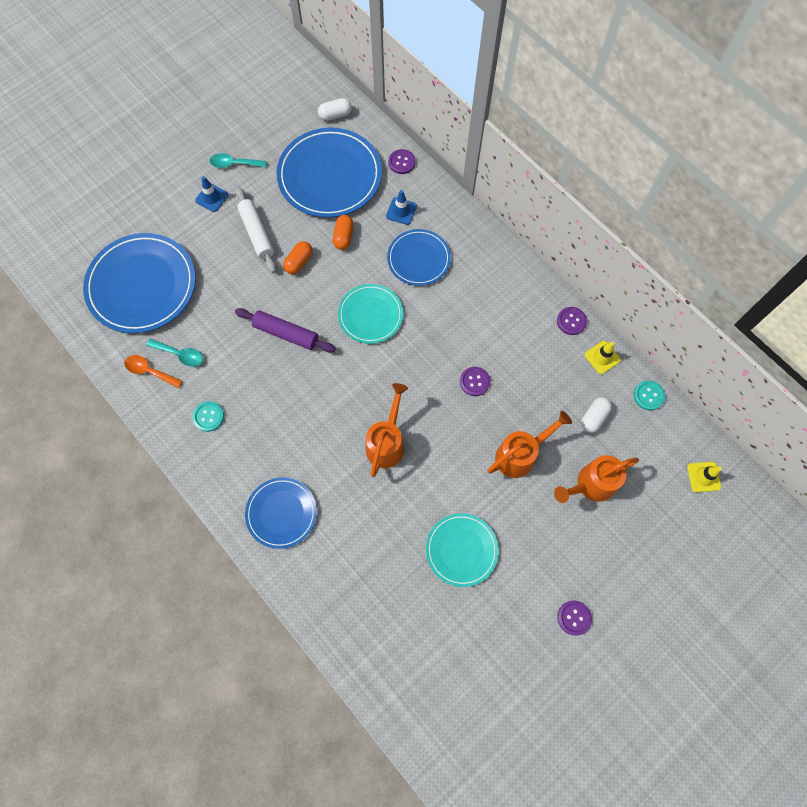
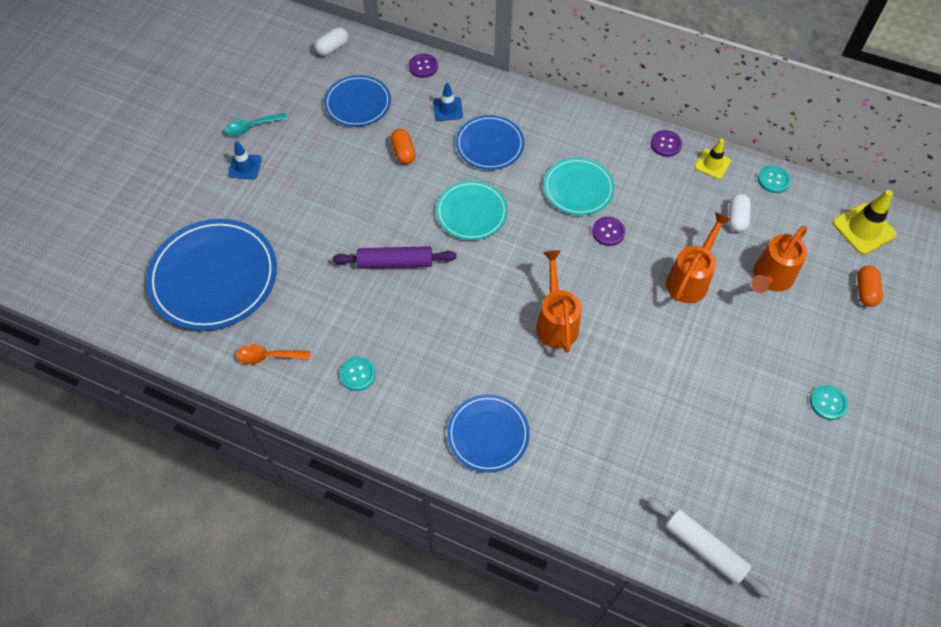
camera: 25 degrees left, 10 degrees down
turquoise spoon [146,339,203,367] -> none
white rolling pin [236,187,276,273] -> white rolling pin moved to [647,497,772,598]
blue plate [276,128,382,218] -> blue plate [324,75,391,127], size x0.58
orange capsule [283,241,312,274] -> orange capsule moved to [857,266,883,307]
turquoise plate [426,513,499,587] -> turquoise plate moved to [544,157,614,215]
purple button [557,601,592,636] -> turquoise button [810,385,848,420]
yellow traffic cone [687,462,722,492] -> yellow traffic cone [833,190,897,254], size x1.57

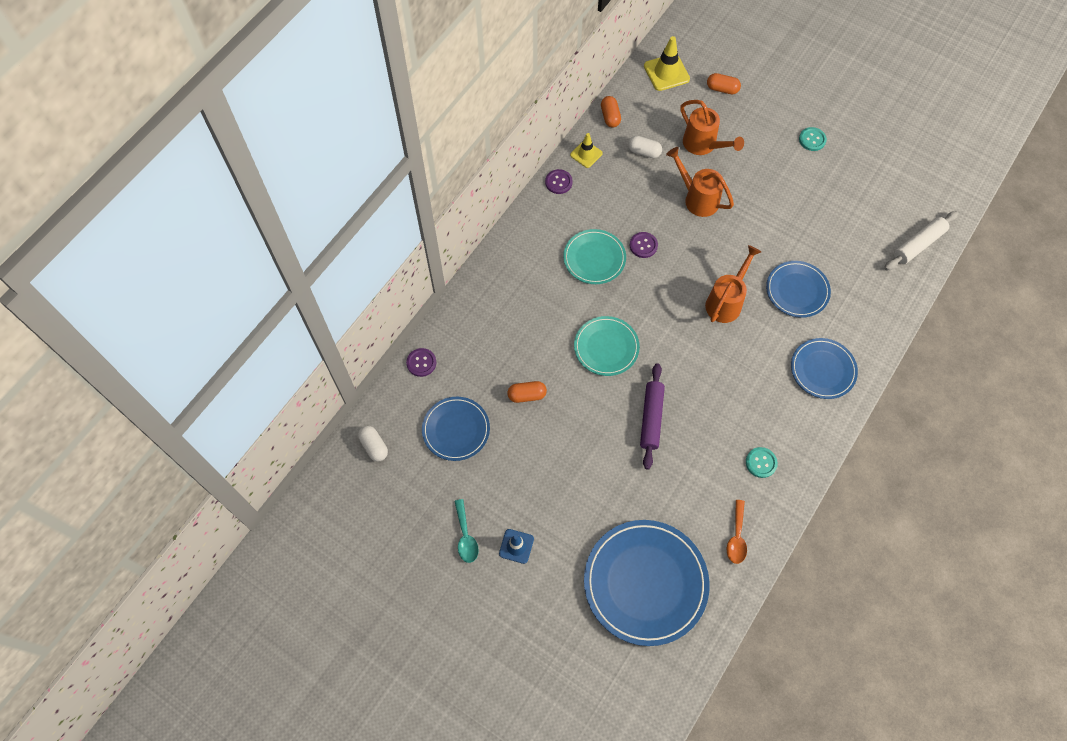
camera: 80 degrees left, 5 degrees up
blue traffic cone [433,83,463,121] -> none
blue plate [456,115,524,170] -> blue plate moved to [766,261,831,318]
orange watering can [536,250,582,353] -> orange watering can turned 120 degrees clockwise [705,245,761,323]
turquoise button [758,166,791,193] -> orange capsule [601,96,621,128]

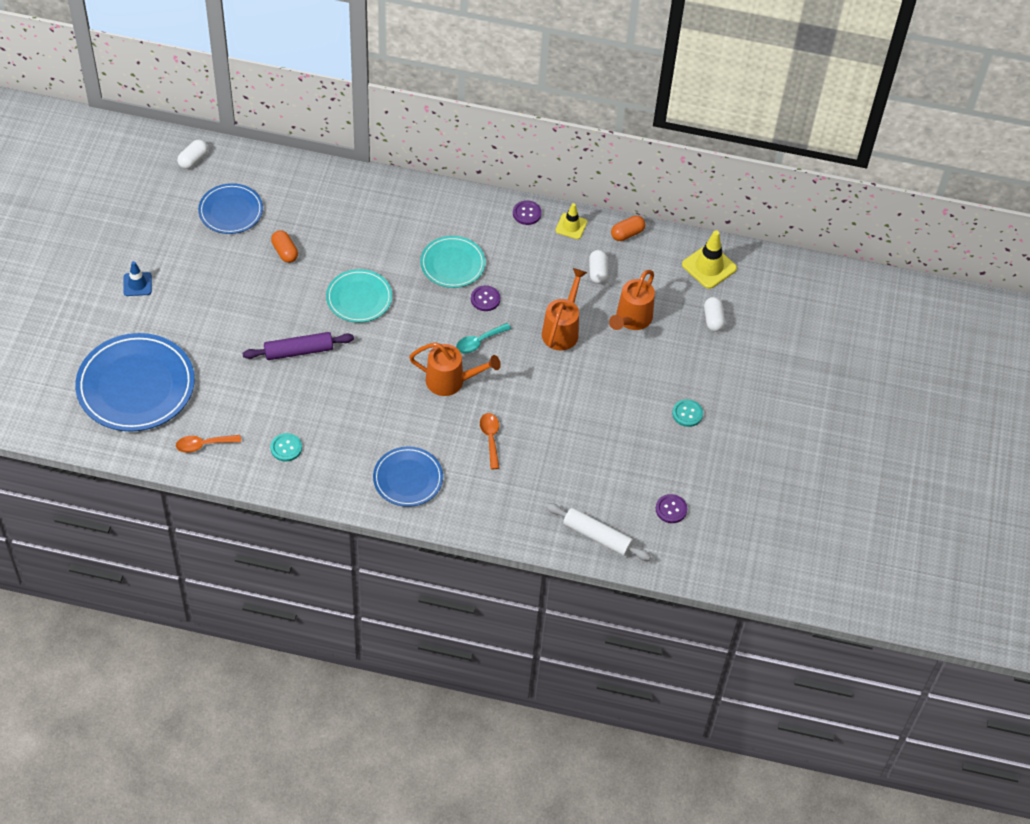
camera: 65 degrees right, 10 degrees down
purple button [406,348,436,377] -> purple button moved to [656,494,688,523]
turquoise spoon [454,499,479,563] -> turquoise spoon moved to [456,323,511,353]
orange capsule [707,73,741,94] -> white capsule [704,297,725,332]
blue plate [766,261,831,318] -> orange spoon [480,413,499,469]

